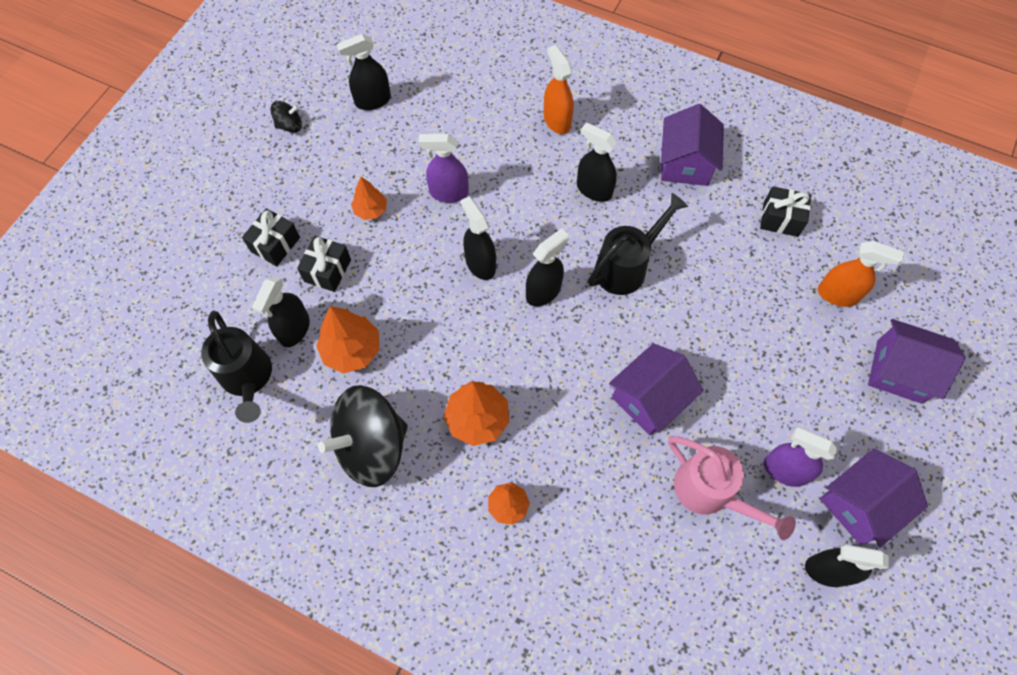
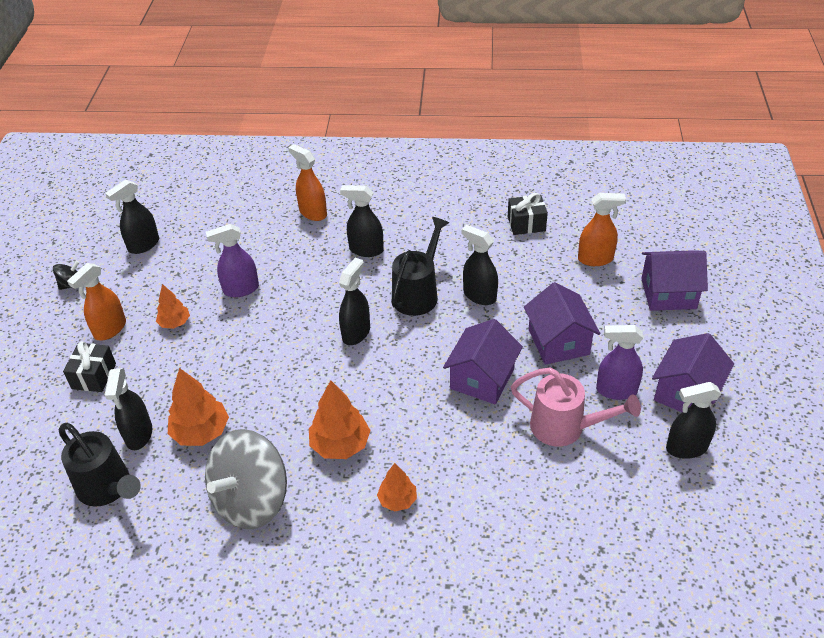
camera: 20 degrees left, 20 degrees down
black gift [297,236,351,292] -> none
black spinning top [318,385,408,487] -> grey spinning top [205,429,287,529]
black spray bottle [461,196,496,280] -> black spray bottle moved to [461,225,498,305]
purple house [661,104,724,186] -> purple house moved to [524,282,600,365]
none -> orange spray bottle [67,263,126,340]

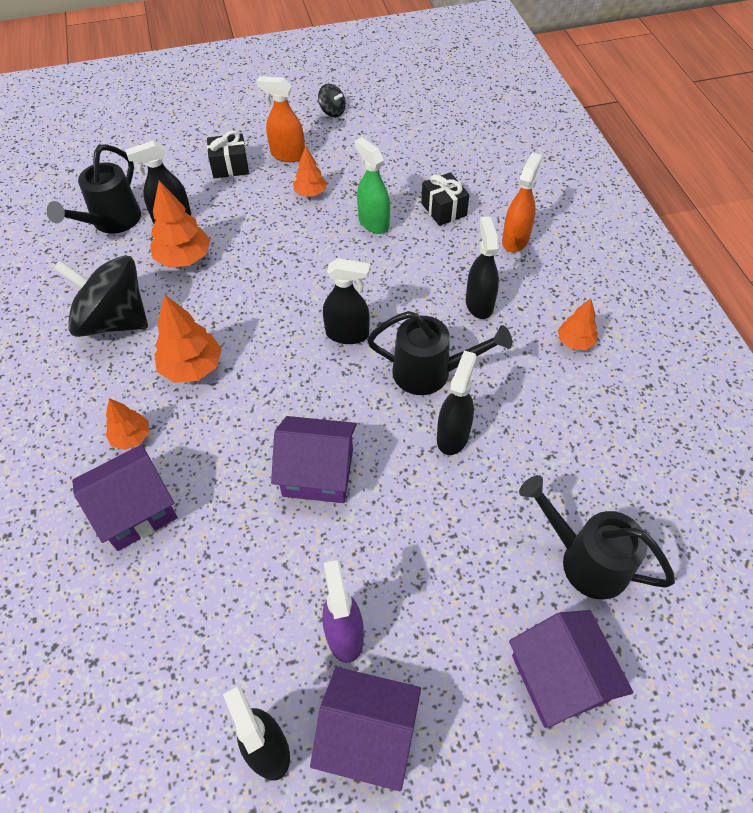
camera: 70 degrees right, 10 degrees up
black spray bottle [105,180,159,254] -> none
grey spinning top [205,429,287,529] -> black spinning top [53,255,148,337]
purple spray bottle [206,224,259,297] -> green spray bottle [355,137,390,234]
black gift [508,193,548,235] -> black gift moved to [421,172,469,226]
pink watering can [511,368,641,447] -> none
purple house [524,282,600,365] -> purple house moved to [72,444,178,551]
orange spray bottle [578,193,626,266] -> black watering can [519,475,675,599]
none -> orange tree [558,298,598,350]

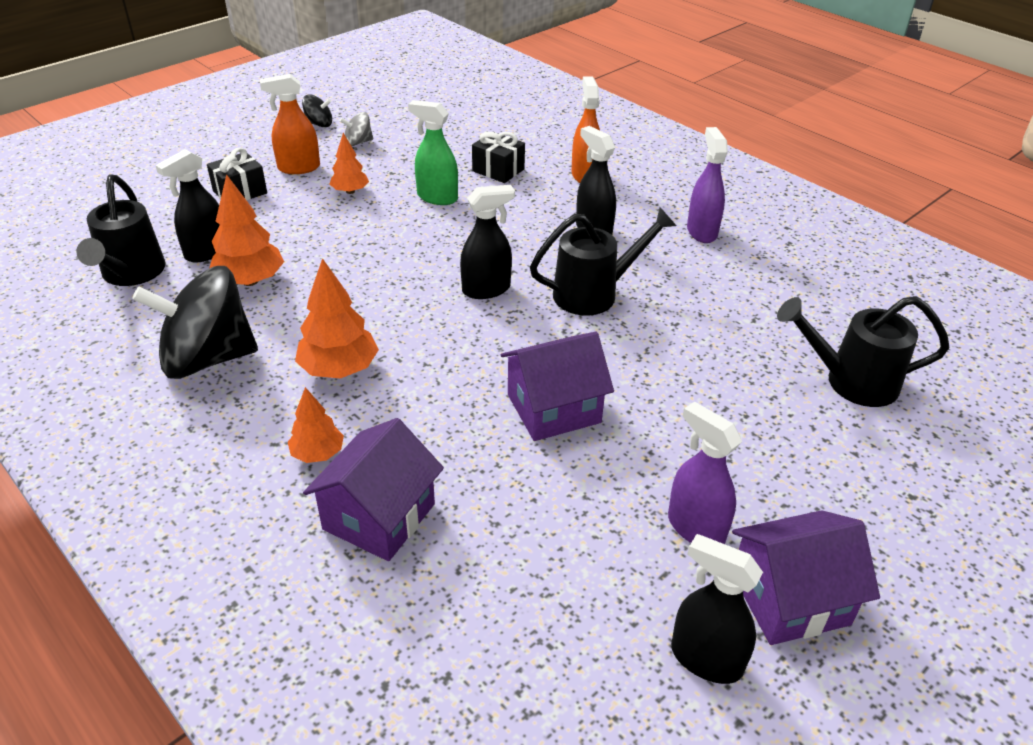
camera: 30 degrees left, 15 degrees down
black spray bottle [437,351,477,455] -> none
purple house [509,610,634,728] -> none
orange tree [558,298,598,350] -> purple spray bottle [687,127,728,243]
none -> grey spinning top [339,112,373,146]

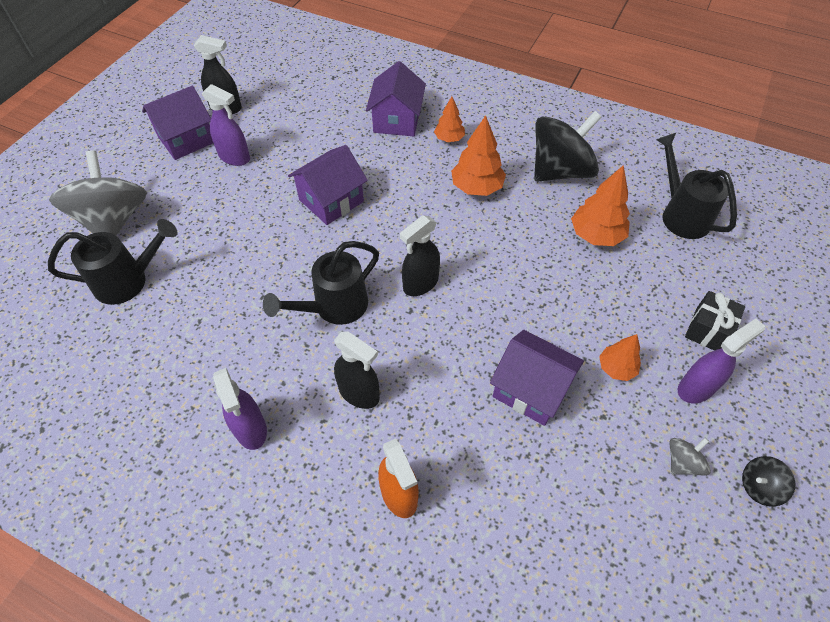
camera: 160 degrees right, 15 degrees up
black spray bottle [155,149,220,263] -> none
orange spray bottle [260,74,320,174] -> purple spray bottle [678,319,765,403]
green spray bottle [408,100,458,205] -> purple house [490,330,584,426]
black gift [472,132,525,183] -> none
none -> grey spinning top [49,151,147,235]

